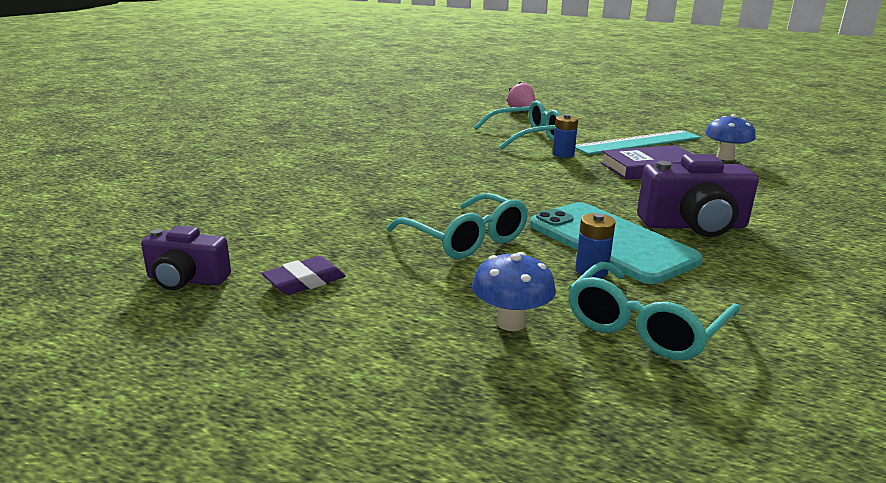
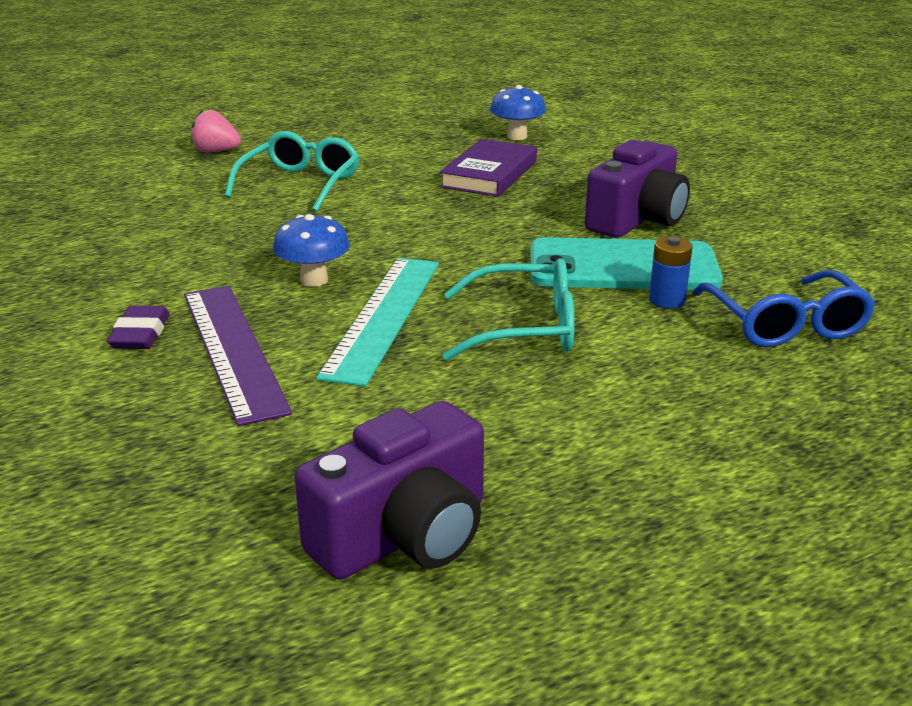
camera: 50 degrees left, 5 degrees up
purple camera [141,226,231,290] -> purple camera [294,401,484,580], size x1.60
purple eraser [262,256,346,295] -> purple eraser moved to [107,306,169,349]
blue mushroom [472,252,556,331] -> blue mushroom moved to [273,214,350,287]
blue battery [553,114,578,158] -> none
turquoise glasses [568,262,740,360] -> blue glasses [693,270,876,347]
turquoise ruler [575,130,701,155] -> turquoise ruler moved to [316,258,439,387]
none -> purple ruler [184,285,292,426]

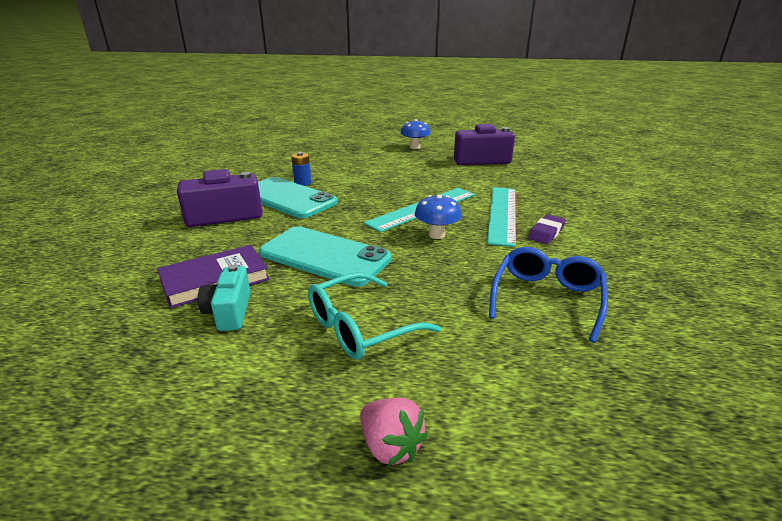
camera: 145 degrees left, 0 degrees up
purple ruler [184,285,292,426] -> turquoise ruler [487,187,516,247]
turquoise glasses [443,258,575,361] -> none
blue mushroom [490,85,546,140] -> blue mushroom moved to [400,119,431,149]
blue glasses [693,270,876,347] -> blue glasses moved to [489,247,608,343]
none -> turquoise camera [198,265,251,331]
none -> turquoise phone [259,226,392,287]

